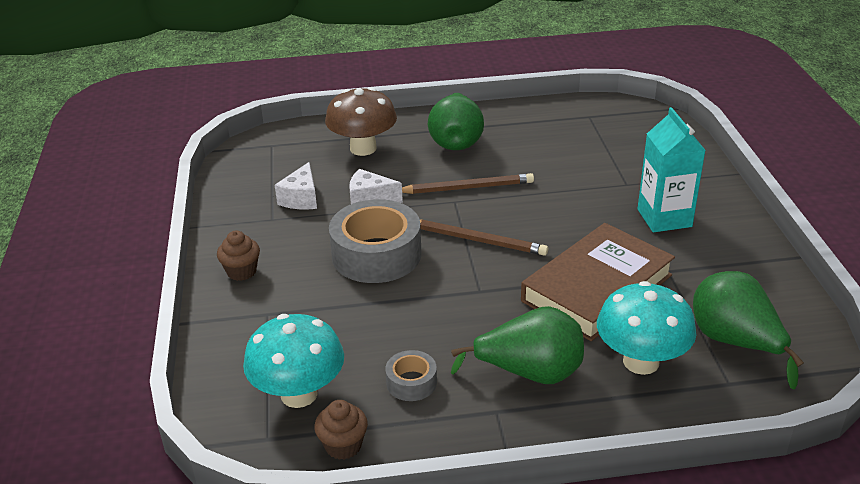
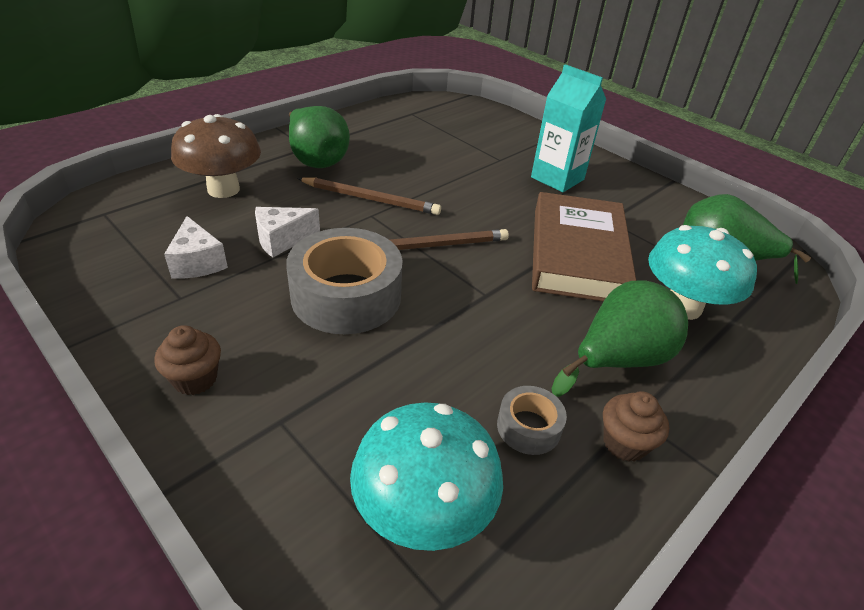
camera: 40 degrees left, 5 degrees up
brown cupcake [314,400,368,460] -> brown cupcake moved to [603,391,669,462]
brown pencil [402,173,534,194] -> brown pencil turned 60 degrees clockwise [297,178,441,215]

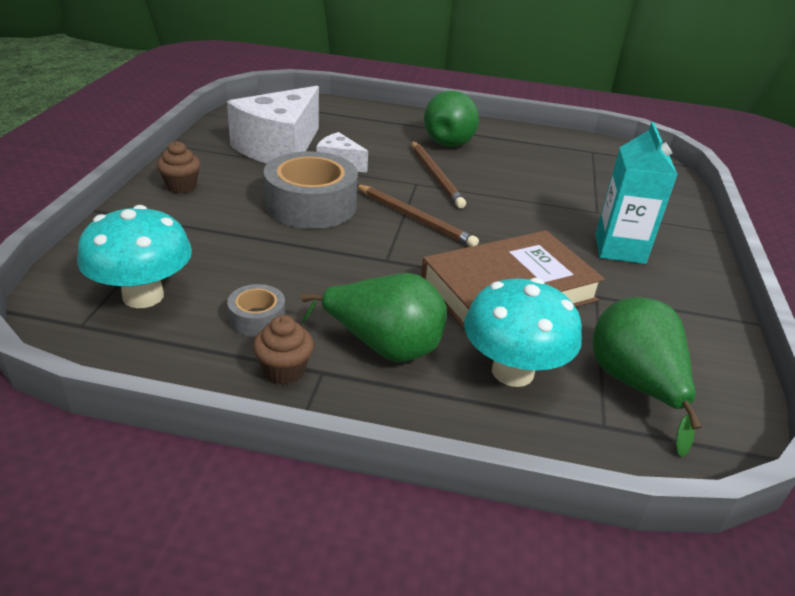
camera: 55 degrees right, 5 degrees down
white cheese [164,216,228,279] -> white cheese [227,86,319,164], size x2.05
brown mushroom [171,114,261,198] -> none

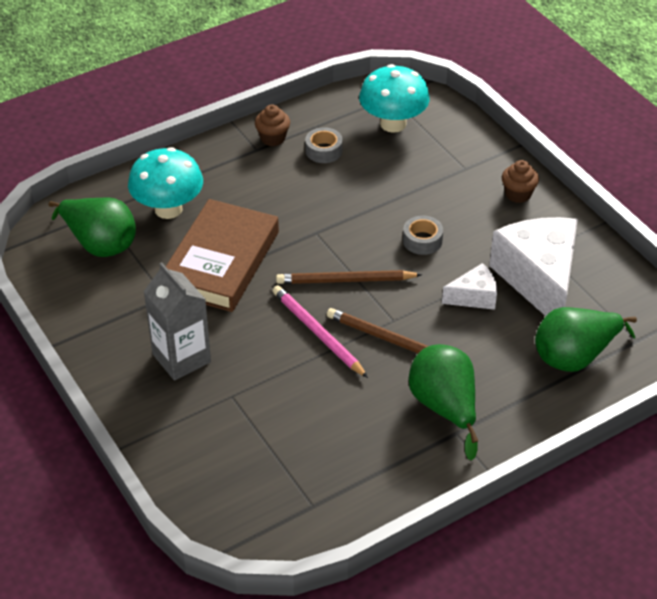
camera: 140 degrees right, 10 degrees up
grey tape [264,151,358,229] -> grey tape [403,216,443,255], size x0.48
green pear [301,273,447,362] -> green pear moved to [535,307,637,372]
turquoise carton [595,122,678,264] -> grey carton [143,262,211,381]
none -> pink pencil [273,285,368,378]

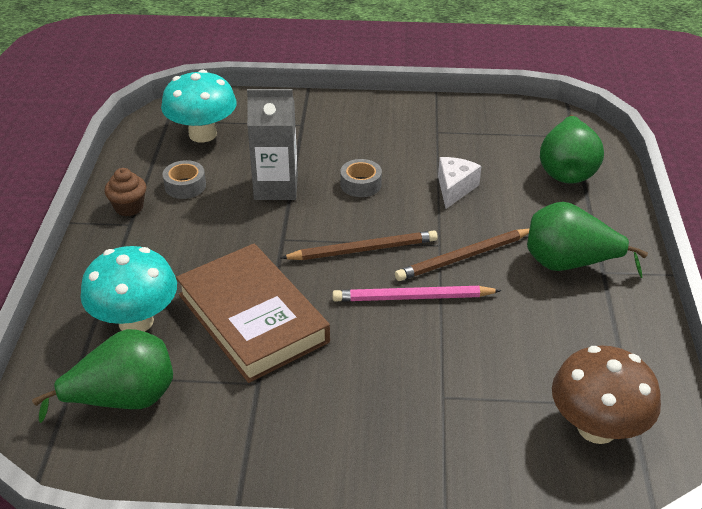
camera: 55 degrees left, 5 degrees down
grey carton [143,262,211,381] -> grey carton moved to [247,89,298,200]
brown pencil [276,270,422,284] -> brown pencil turned 135 degrees counterclockwise [281,230,438,260]
white cheese [489,217,578,316] -> none
brown cupcake [502,160,539,203] -> none
none -> brown mushroom [552,346,661,444]

